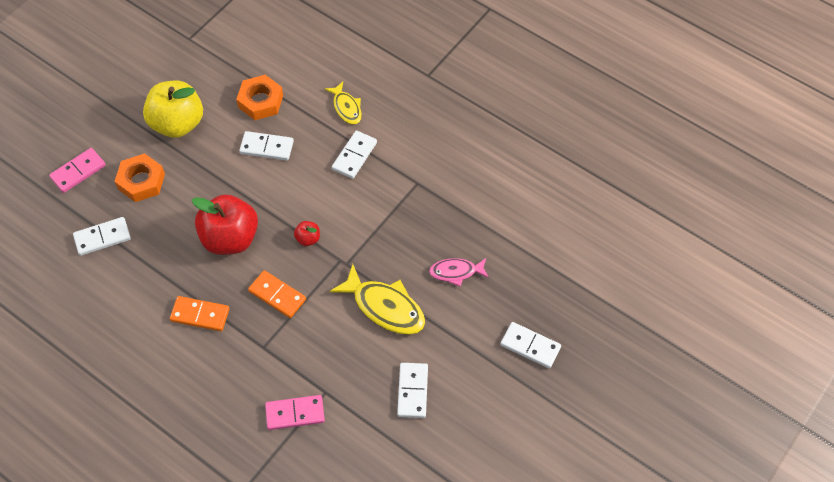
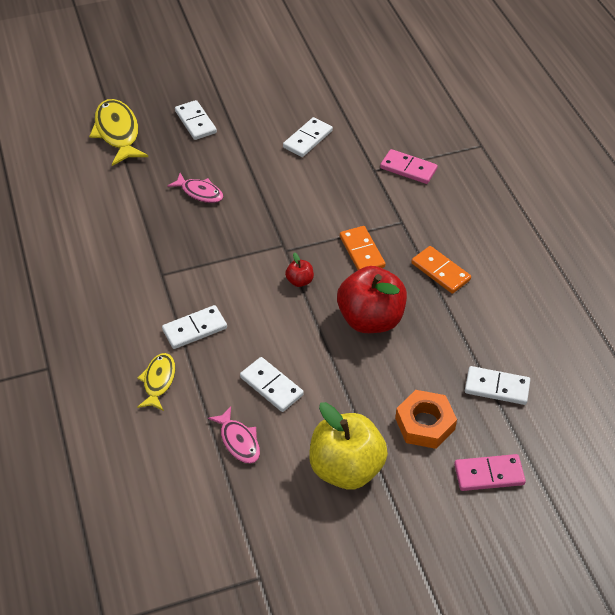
camera: 145 degrees left, 10 degrees down
orange nut [236,75,283,120] -> pink fish [208,406,260,464]
yellow fish [330,264,425,335] -> yellow fish moved to [89,99,148,166]

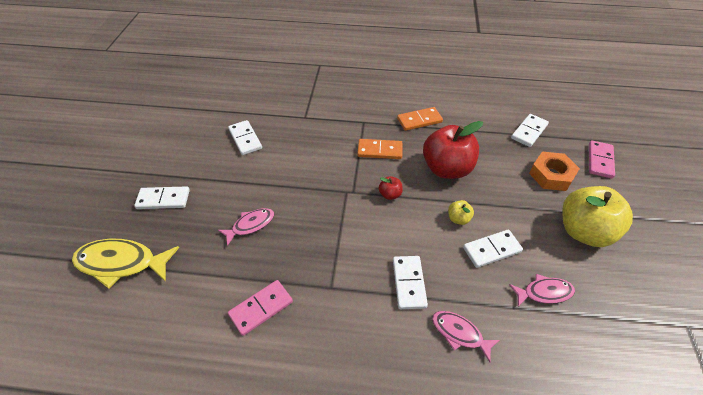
camera: 65 degrees left, 0 degrees up
yellow fish [137,353,175,411] -> pink fish [432,311,500,362]
pink domino [380,149,437,184] -> pink domino moved to [228,280,293,336]
none -> yellow apple [448,200,474,225]

